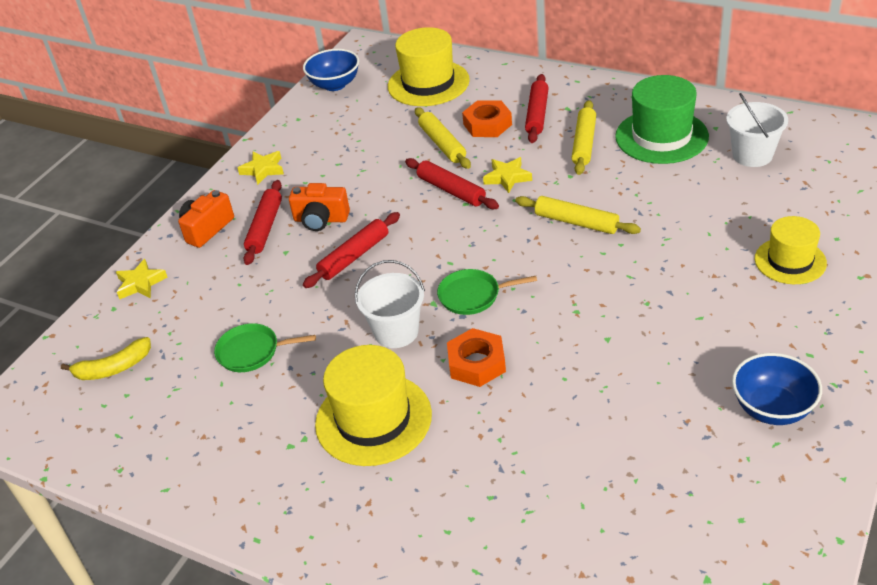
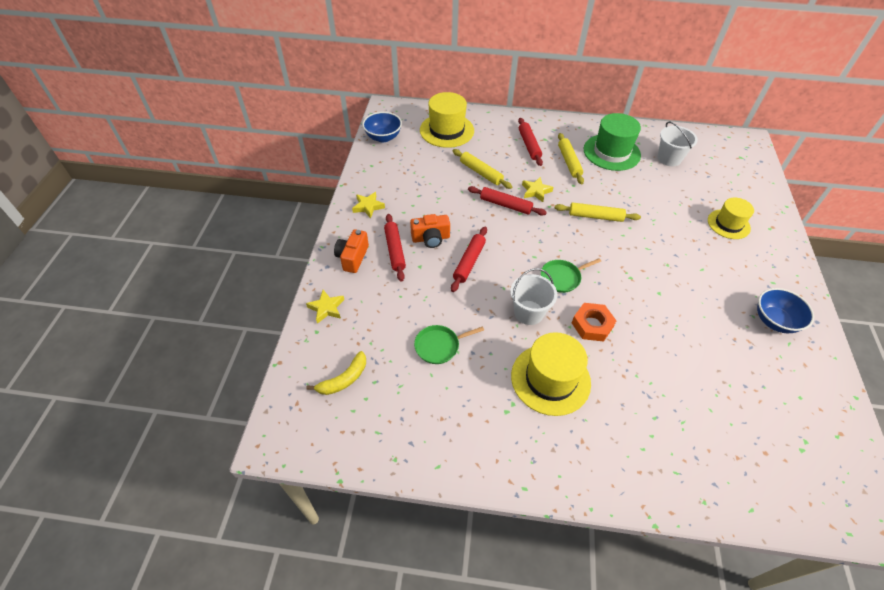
camera: 25 degrees left, 10 degrees up
orange nut [462,100,512,137] -> none

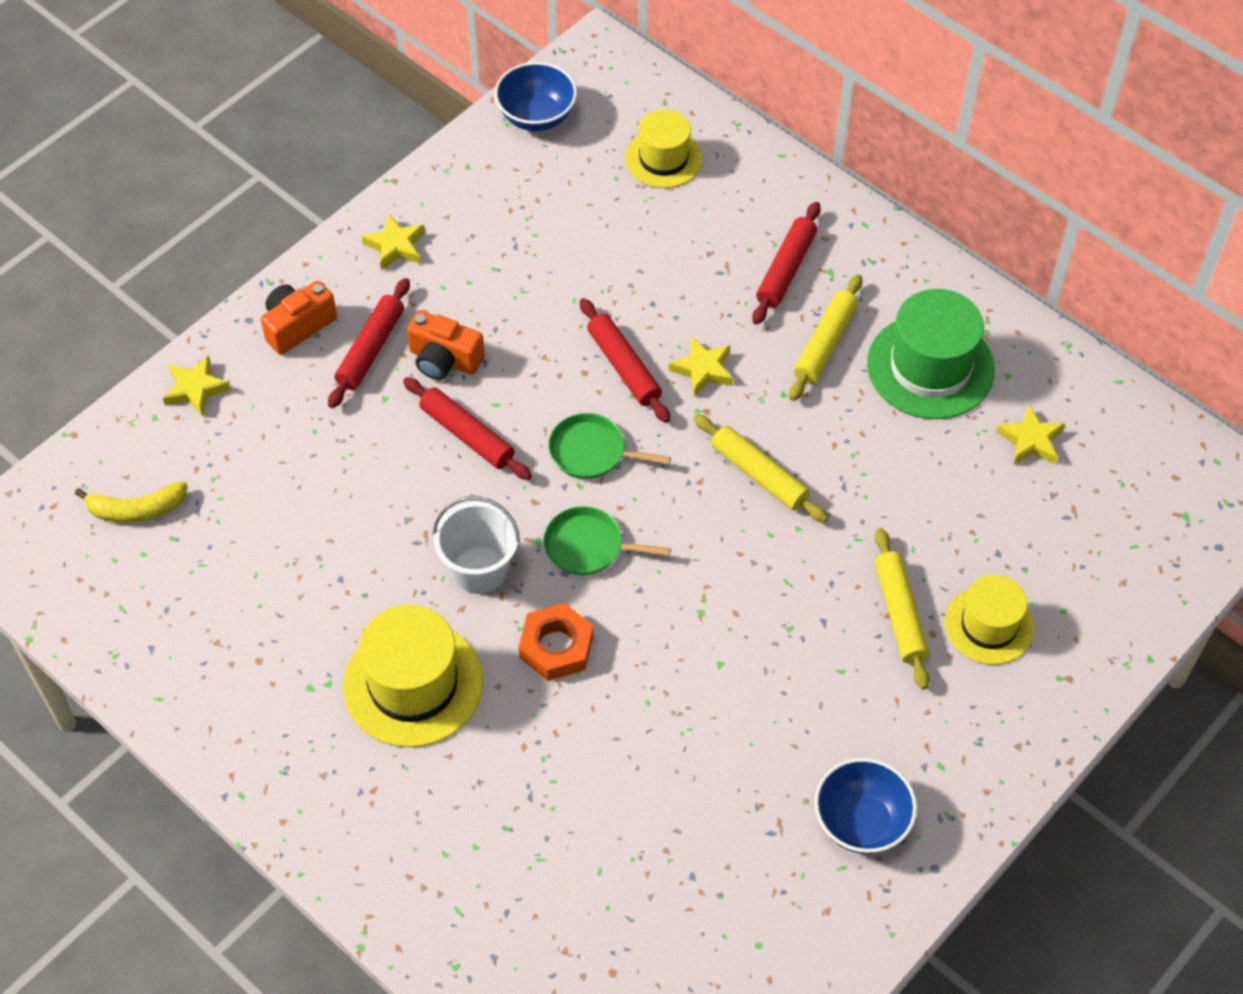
camera: 35 degrees right, 5 degrees up
green pan [414,325,484,364] -> green pan moved to [548,413,671,479]
yellow hat [420,92,474,148] -> yellow hat [625,109,702,188], size x0.65
red rolling pin [451,227,487,292] -> red rolling pin turned 75 degrees clockwise [403,377,532,480]
yellow rolling pin [453,149,512,189] -> yellow rolling pin moved to [875,528,930,690]
white bucket [658,122,698,166] -> yellow star [996,405,1065,465]

